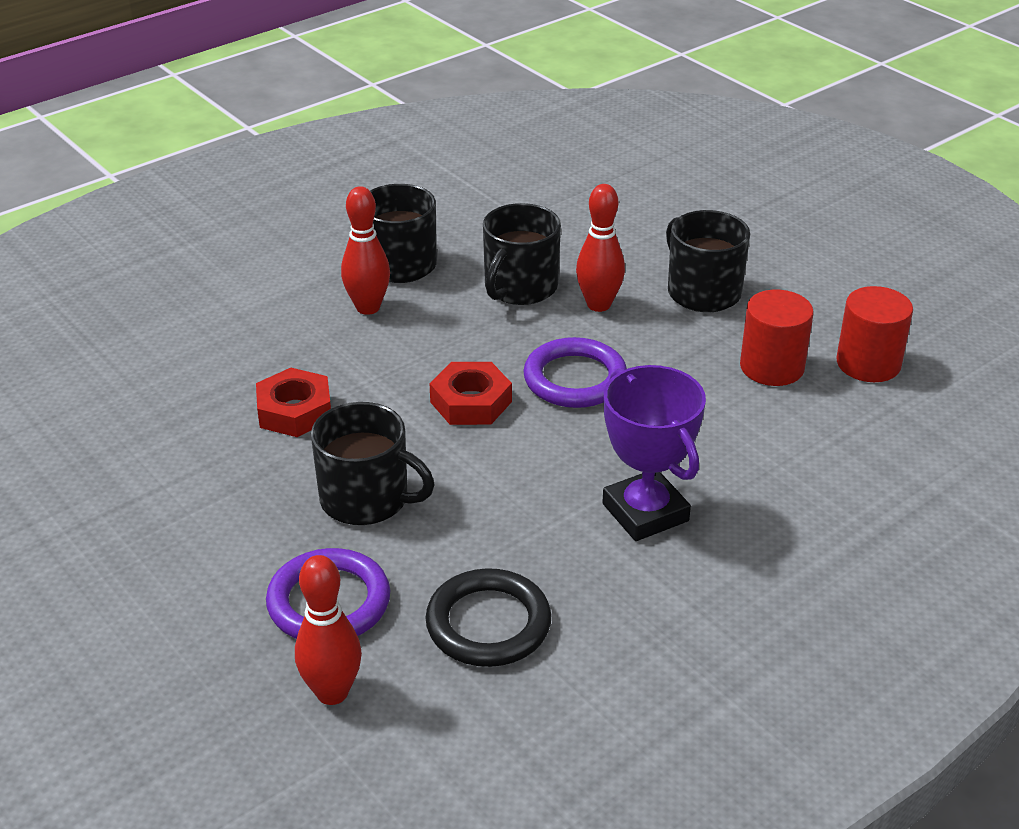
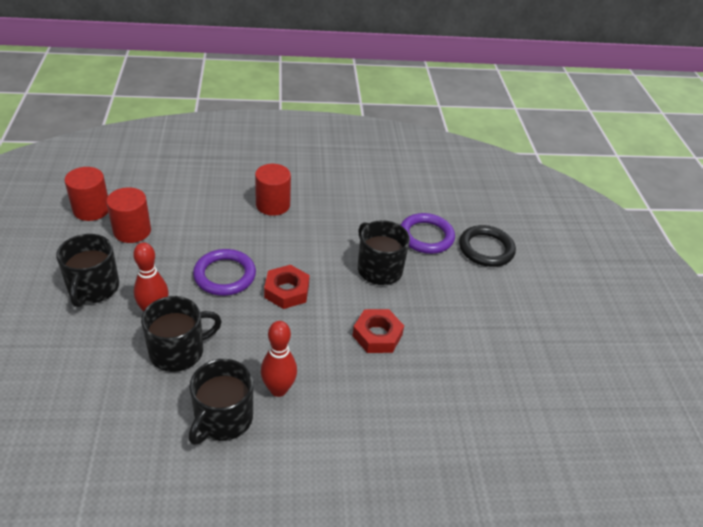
camera: 150 degrees left, 5 degrees up
red bowling pin [295,555,362,705] -> none
black ring [425,568,551,667] -> black ring moved to [459,225,516,267]
purple trophy [602,365,706,541] -> red cylinder [255,164,291,216]

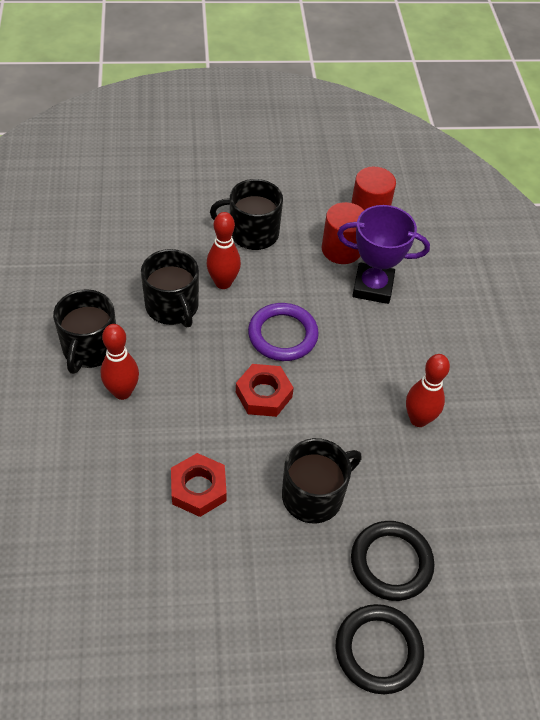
camera: 90 degrees right, 10 degrees up
black mug [189,359,253,445] -> black mug turned 105 degrees counterclockwise [53,289,116,374]
red cylinder [255,164,291,216] -> none
purple ring [401,213,455,254] -> black ring [351,521,434,601]
none -> purple trophy [337,205,430,304]
none -> red bowling pin [406,354,450,427]

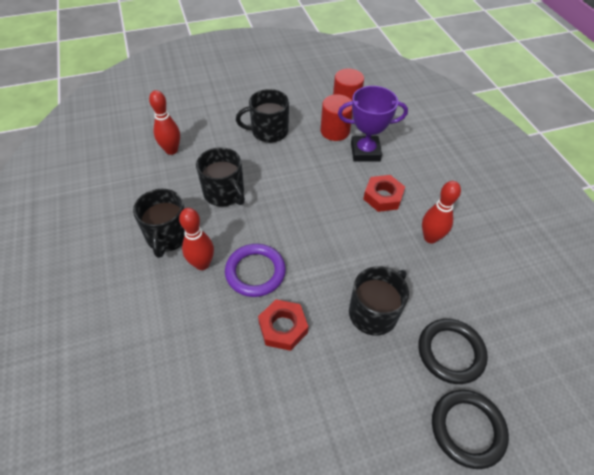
camera: 10 degrees left, 0 degrees up
red bowling pin [207,212,241,289] -> red bowling pin moved to [149,90,180,155]
red nut [236,364,294,417] -> red nut moved to [363,175,405,212]
purple ring [248,303,319,361] -> purple ring moved to [225,244,286,297]

